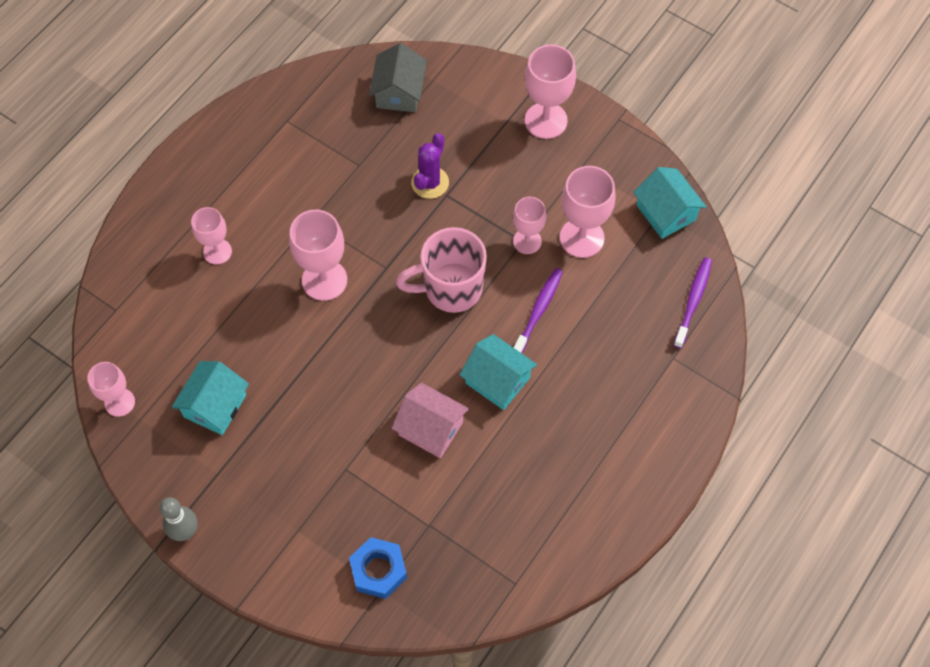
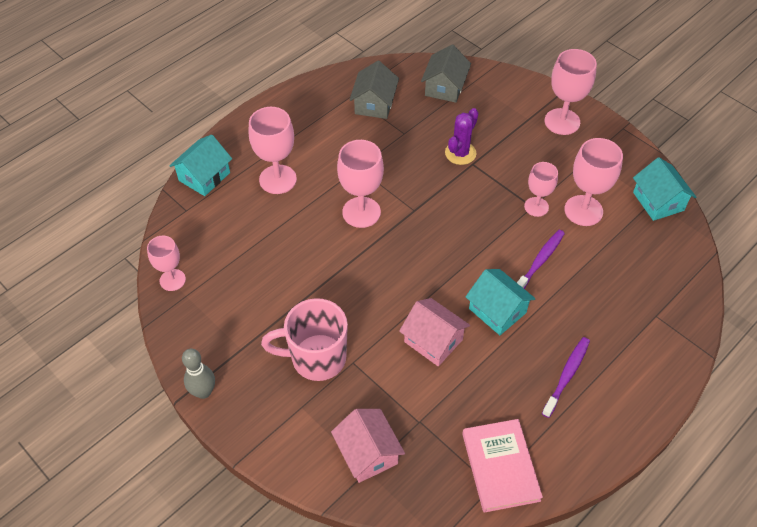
camera: 10 degrees right, 10 degrees down
turquoise house [172,361,249,435] -> turquoise house moved to [169,134,232,196]
pink goblet [191,207,232,265] -> pink goblet [249,107,297,194], size x1.57
blue nut [349,537,407,599] -> pink house [331,409,405,483]
pink mug [396,227,487,313] -> pink mug moved to [261,298,348,381]
purple toothbrush [674,257,712,348] -> purple toothbrush moved to [542,337,590,418]
none -> grey house [350,61,399,119]
none -> pink book [462,419,543,513]

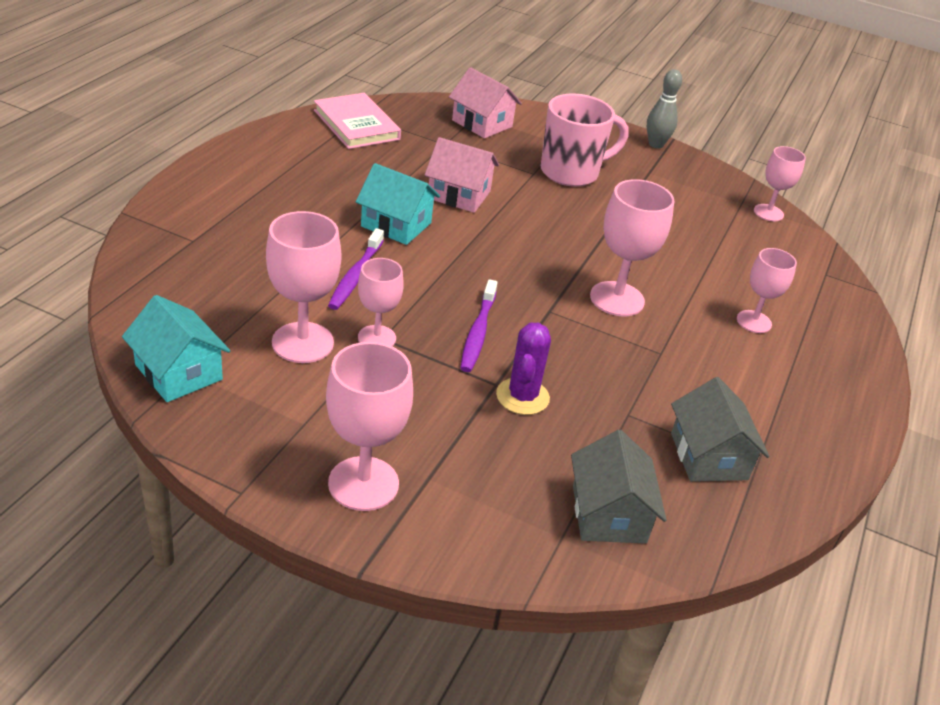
camera: 155 degrees right, 15 degrees down
turquoise house [169,134,232,196] -> none
pink goblet [249,107,297,194] -> pink goblet [737,248,797,333], size x0.64
purple toothbrush [542,337,590,418] -> purple toothbrush moved to [460,279,498,372]

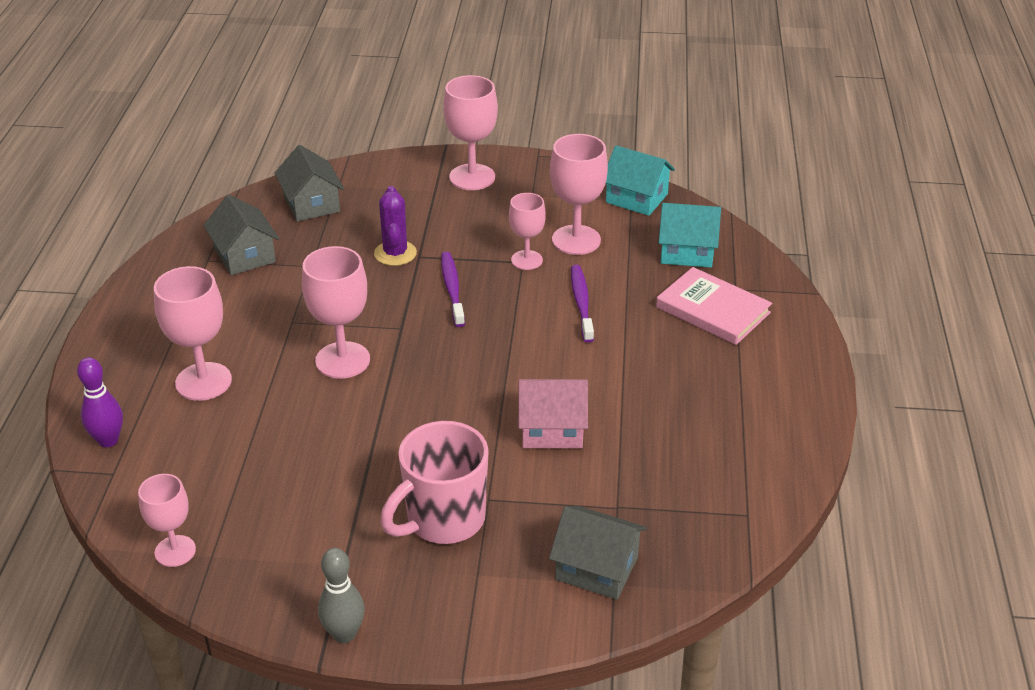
camera: 165 degrees right, 0 degrees up
pink book [314,93,401,149] -> pink book moved to [656,267,772,345]
turquoise house [356,163,440,245] -> turquoise house moved to [659,203,721,268]
pink house [449,67,522,138] -> grey house [549,506,647,600]
pink goblet [737,248,797,333] -> pink goblet [154,266,232,401], size x1.57
none -> purple bowling pin [77,357,123,447]

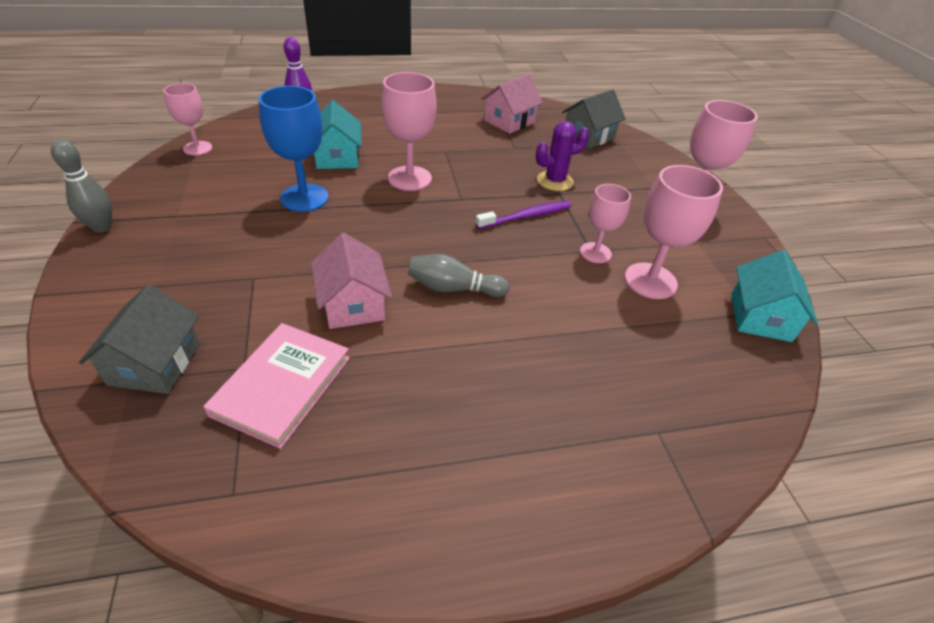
camera: 70 degrees right, 5 degrees up
pink goblet [154,266,232,401] -> none
grey house [203,195,280,275] -> pink house [481,74,543,134]
pink mug [380,421,489,544] -> none
purple toothbrush [571,265,594,343] -> none
pink book [656,267,772,345] -> pink book moved to [203,323,350,449]
turquoise house [659,203,721,268] -> turquoise house moved to [314,100,362,169]
none -> blue goblet [259,86,328,212]
none -> grey bowling pin [408,254,509,297]

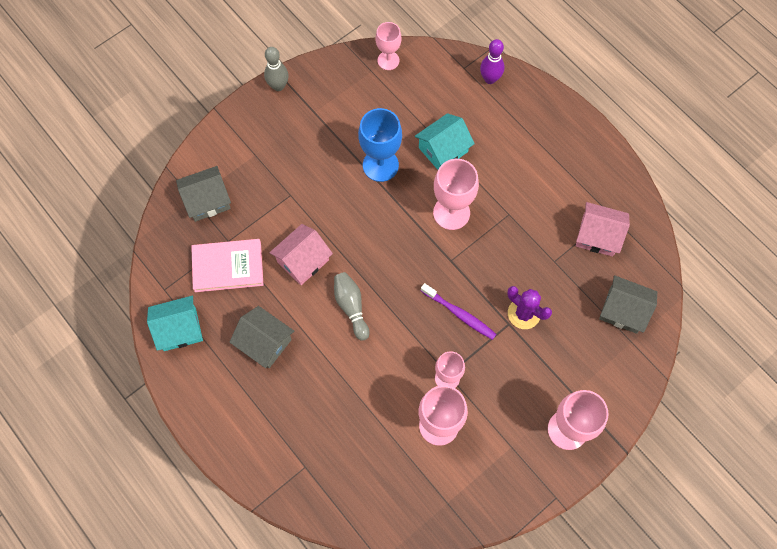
camera: 65 degrees right, 25 degrees up
turquoise house [731,250,818,342] -> turquoise house moved to [147,296,203,351]
none -> grey house [230,306,294,368]

